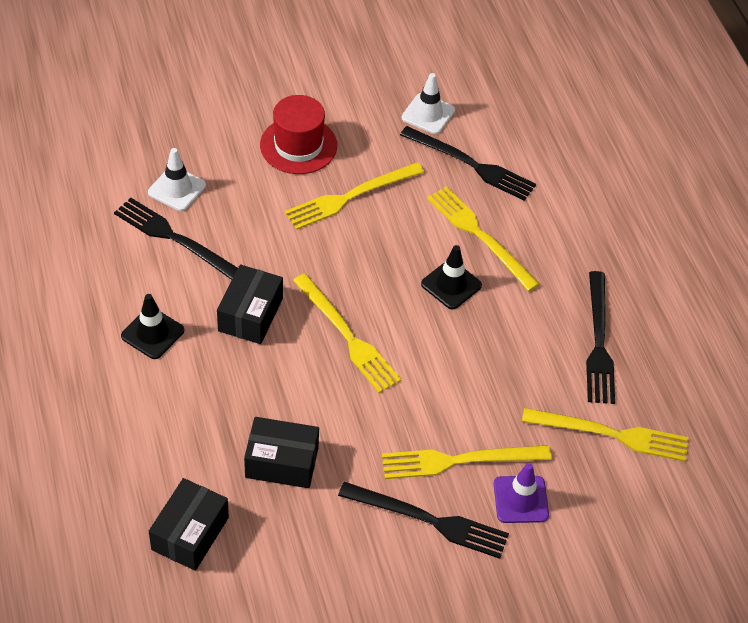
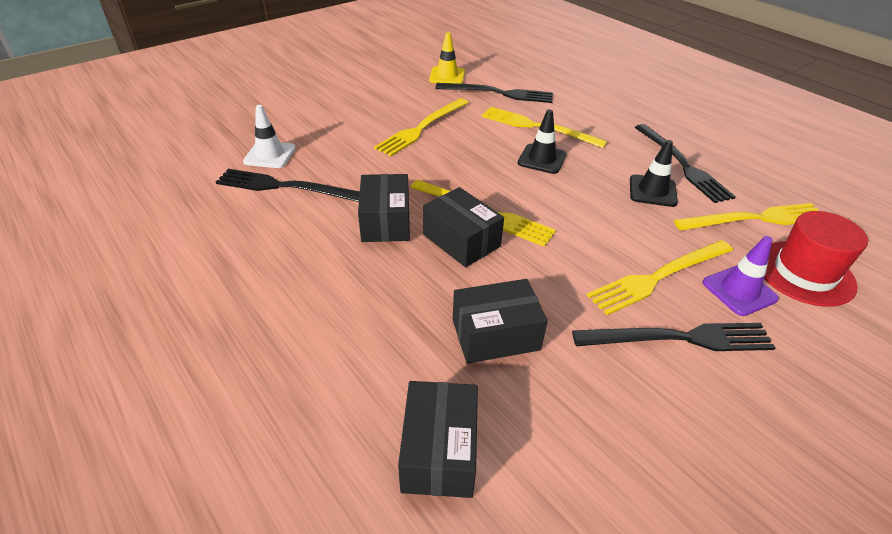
camera: 20 degrees left, 10 degrees down
black traffic cone [121,294,184,359] -> black traffic cone moved to [630,140,678,207]
red hat [260,95,337,174] -> red hat moved to [764,211,868,307]
white traffic cone [402,73,455,134] -> yellow traffic cone [429,32,465,84]
none -> black box [423,187,504,267]

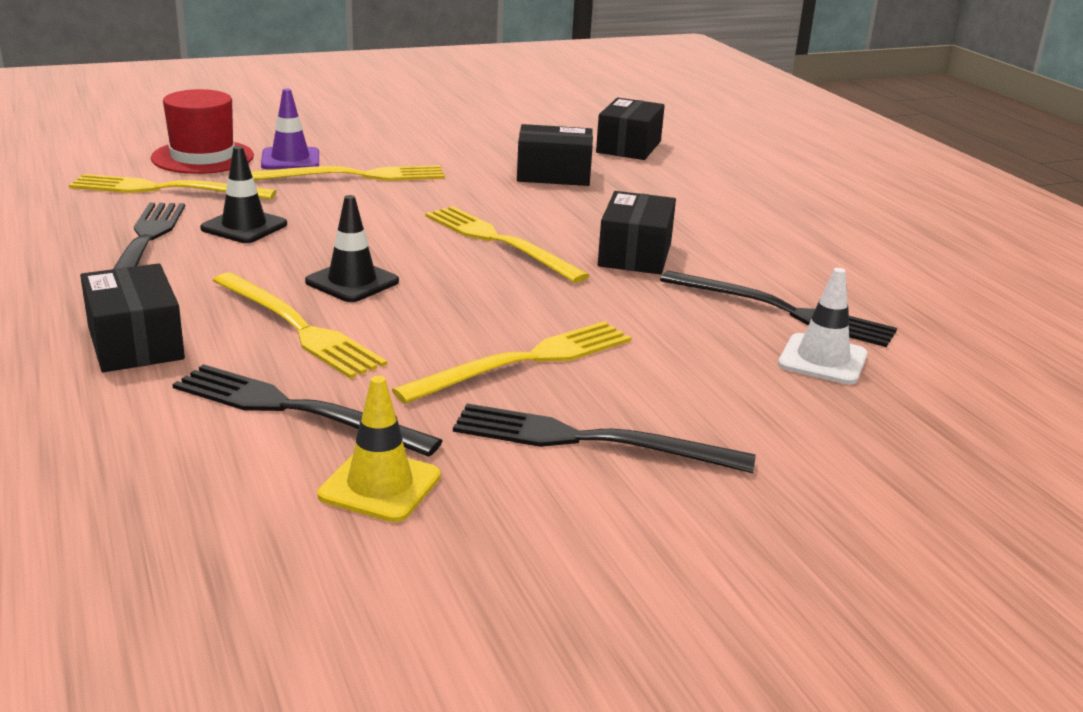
camera: 165 degrees left, 15 degrees down
black box [423,187,504,267] -> black box moved to [80,263,185,373]
black fork [572,323,776,351] -> black fork moved to [453,404,756,473]

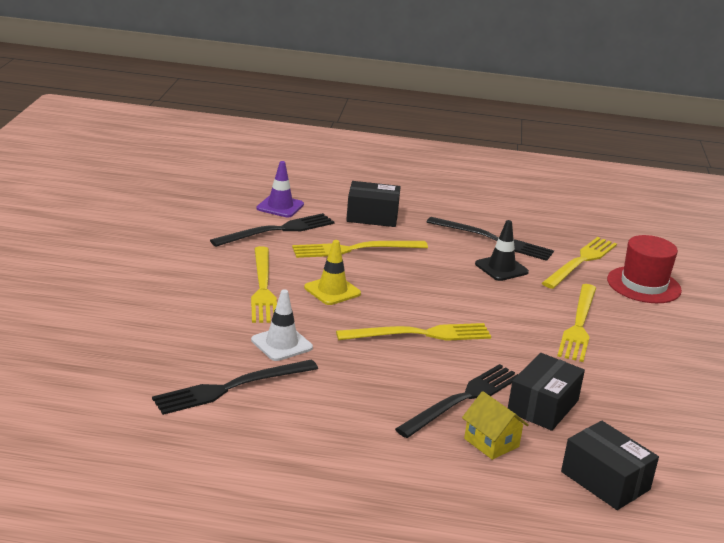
camera: 120 degrees right, 0 degrees up
purple traffic cone [261,89,319,169] -> purple traffic cone moved to [256,161,304,217]
black traffic cone [305,195,399,302] -> none
yellow traffic cone [317,376,441,522] -> yellow traffic cone moved to [304,240,361,305]
black fork [453,404,756,473] -> black fork moved to [395,364,518,438]
black box [598,191,676,275] -> none
white traffic cone [778,268,868,384] -> white traffic cone moved to [251,289,313,361]
none -> yellow house [462,391,529,460]

